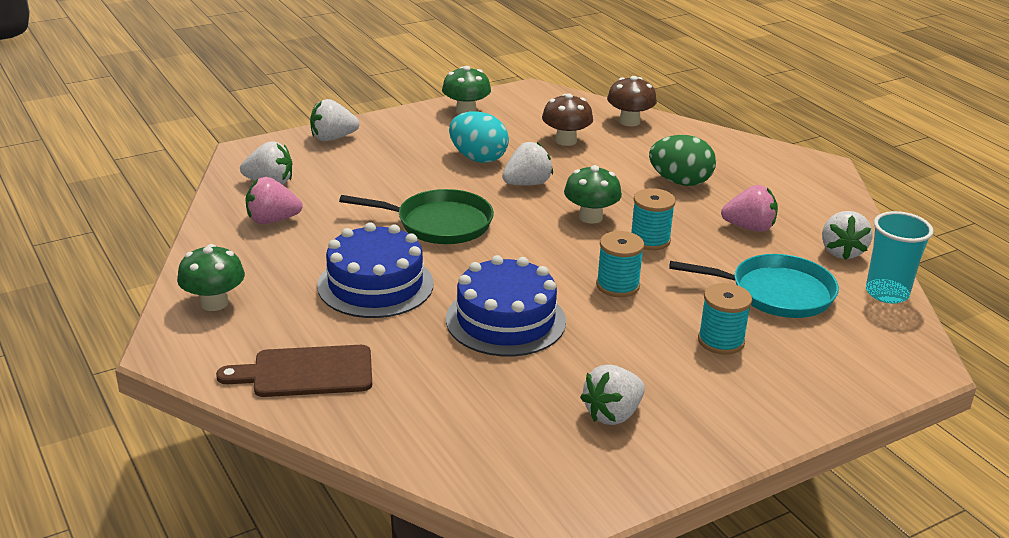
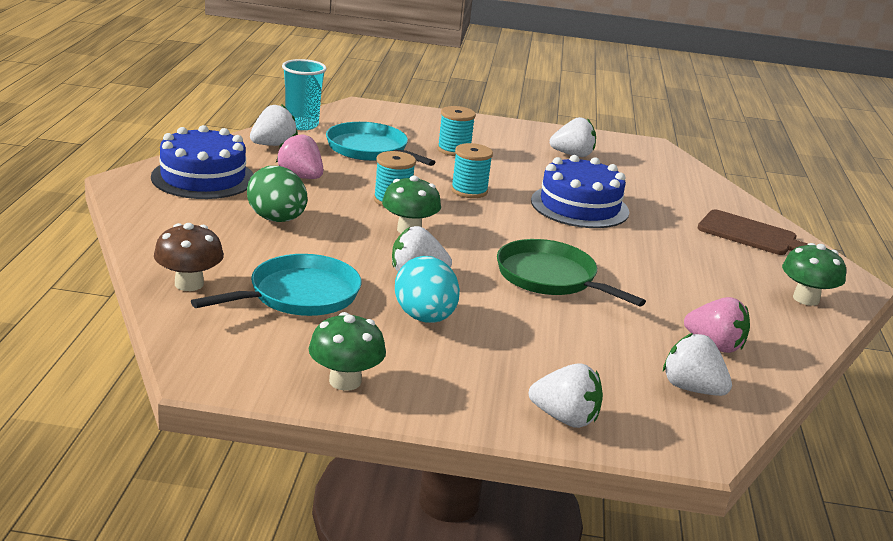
camera: 145 degrees left, 5 degrees down
blue cake [317,223,434,318] -> blue cake moved to [151,125,253,199]
brown mushroom [542,94,593,146] -> turquoise pan [191,254,361,316]

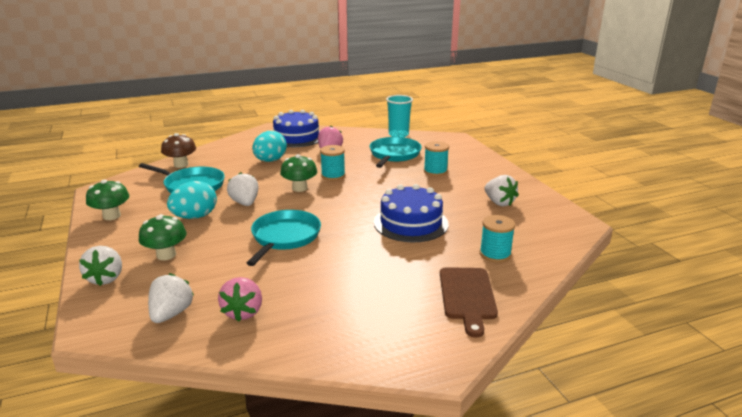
camera: 65 degrees right, 0 degrees up
green egg [247,166,307,222] -> turquoise egg [252,131,287,162]
white strawberry [250,105,298,146] -> none
turquoise spool [451,143,493,198] -> turquoise spool moved to [480,215,515,263]
green pan [497,239,646,307] -> turquoise pan [247,210,321,266]
green mushroom [782,243,846,306] -> green mushroom moved to [139,214,187,260]

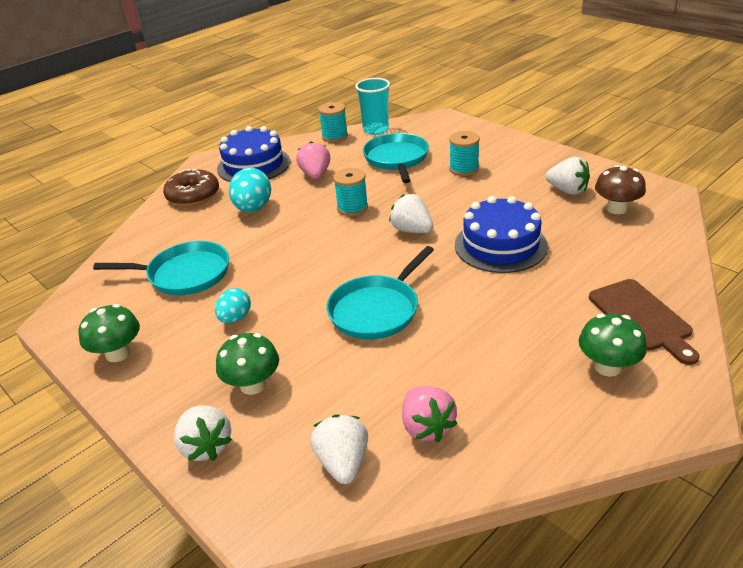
camera: 20 degrees left, 10 degrees up
brown mushroom [161,133,196,168] -> brown mushroom moved to [595,165,646,214]
turquoise egg [167,181,217,219] -> turquoise egg [215,288,251,323], size x0.63
white strawberry [227,172,259,206] -> white strawberry moved to [389,194,433,233]
turquoise pan [247,210,321,266] -> turquoise pan turned 135 degrees counterclockwise [326,246,434,340]
green mushroom [280,154,317,192] -> green mushroom moved to [579,313,647,377]
turquoise spool [480,215,515,263] -> turquoise spool moved to [318,102,348,142]
none -> brown donut [163,169,219,206]

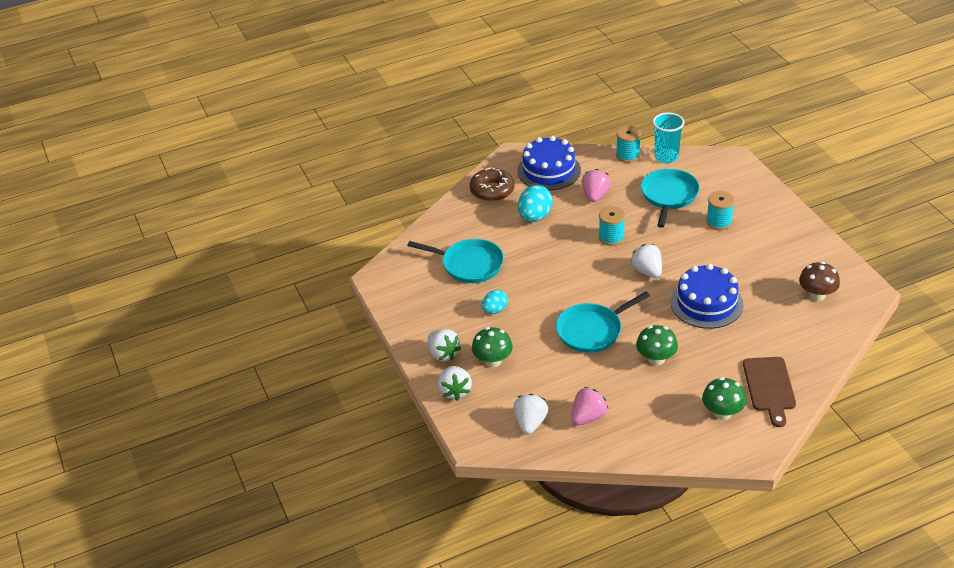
camera: 20 degrees right, 5 degrees up
green mushroom [78,304,140,362] -> green mushroom moved to [636,325,678,366]
pink strawberry [402,386,458,442] -> pink strawberry turned 135 degrees counterclockwise [571,387,608,426]
white strawberry [545,157,590,195] -> white strawberry moved to [428,329,461,361]

